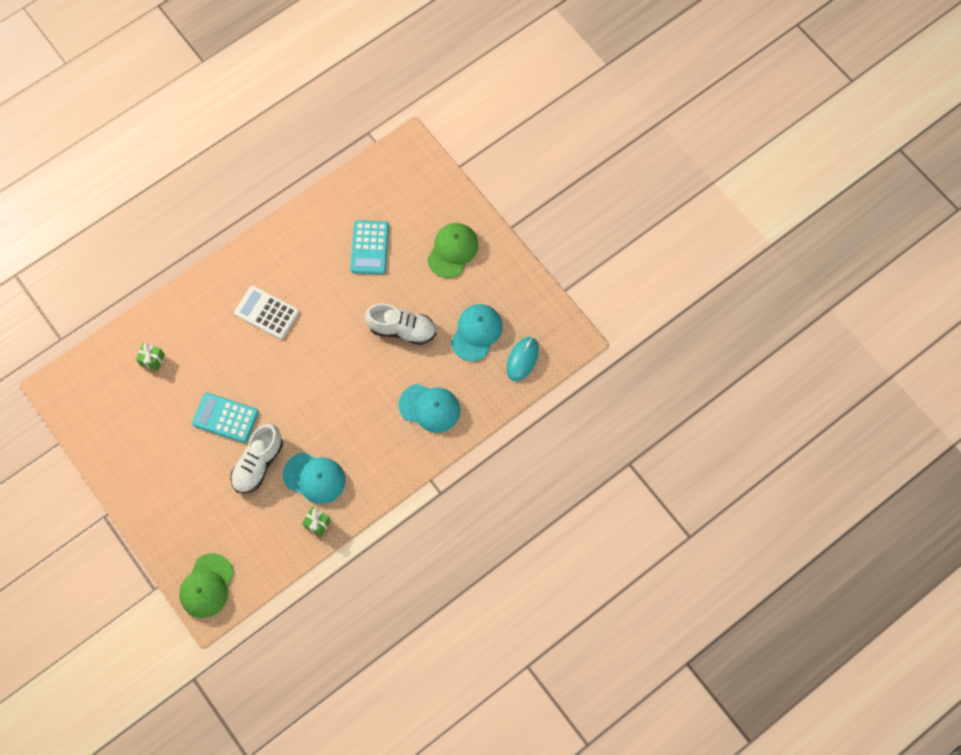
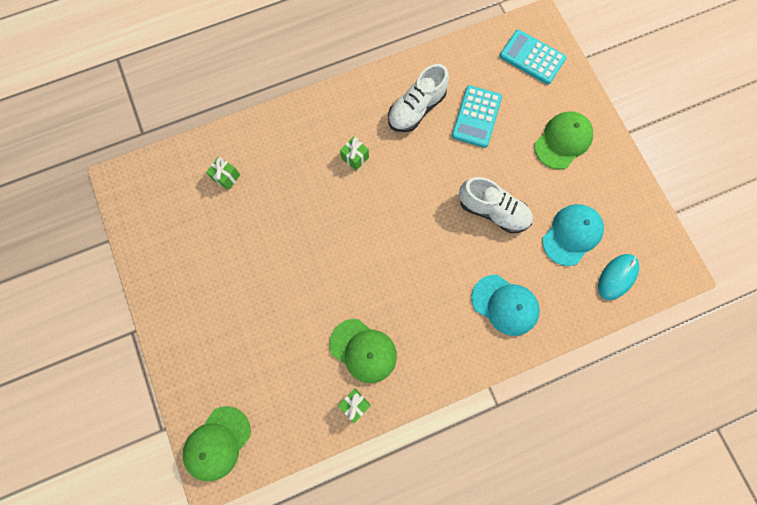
camera: 15 degrees right, 5 degrees up
turquoise calculator [192,393,259,443] -> turquoise calculator moved to [500,30,567,84]
white shoe [230,424,283,494] -> white shoe moved to [388,64,449,132]
white calculator [234,286,299,339] -> green gift [340,137,369,171]
turquoise cap [283,452,345,504] -> green cap [329,319,397,383]

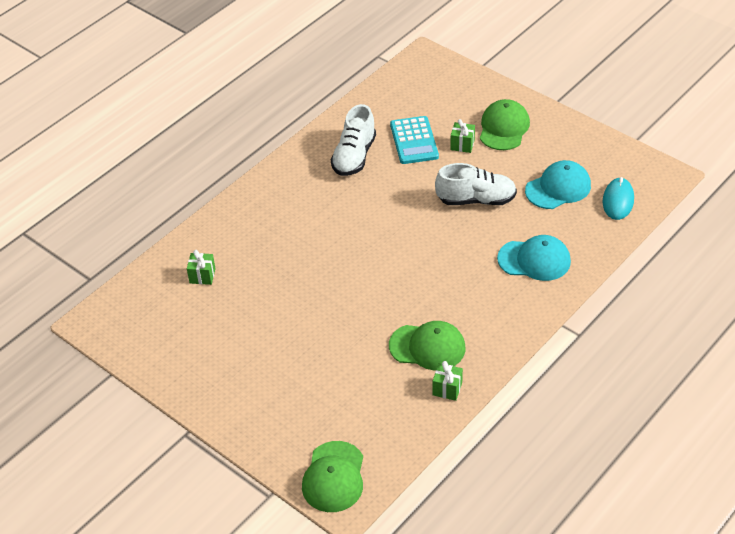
camera: 25 degrees left, 30 degrees down
green gift [340,137,369,171] -> green gift moved to [450,119,475,153]
turquoise calculator [500,30,567,84] -> none
turquoise cap [542,204,604,266] -> turquoise cap turned 45 degrees clockwise [525,160,591,209]

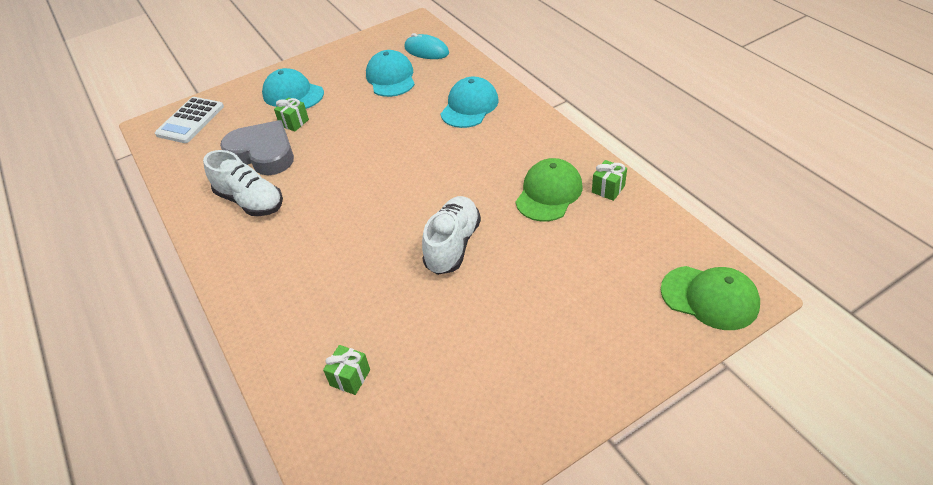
camera: 70 degrees left, 0 degrees up
turquoise calculator [390,116,439,164] -> grey heart [220,120,294,175]
white shoe [435,163,517,205] -> white shoe moved to [422,196,481,275]
green cap [480,99,530,150] -> turquoise cap [262,68,324,109]
none -> white calculator [155,97,224,143]

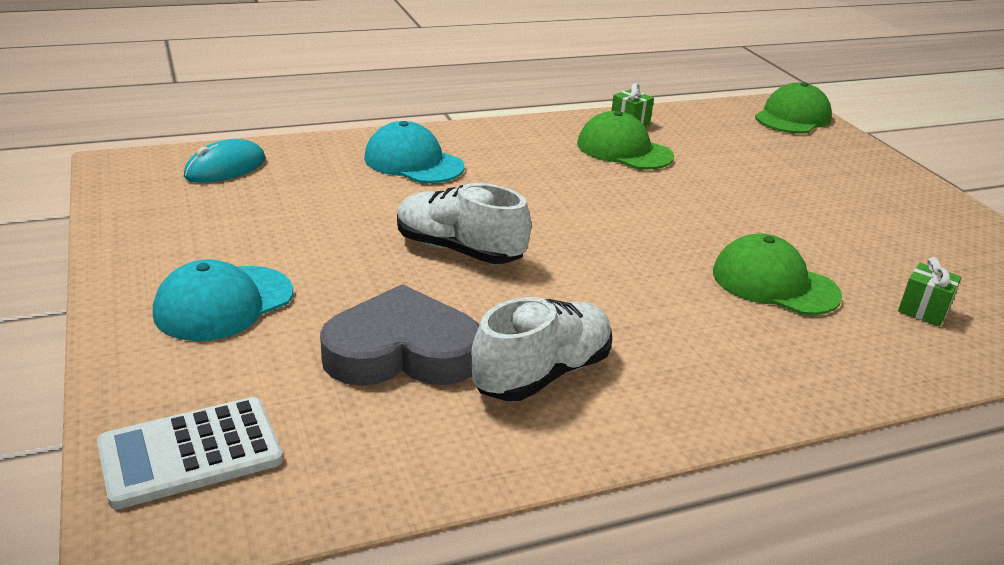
camera: 85 degrees left, 15 degrees down
white calculator [155,97,224,143] -> white calculator turned 120 degrees clockwise [97,397,283,509]
grey heart [220,120,294,175] -> grey heart turned 45 degrees clockwise [320,284,479,386]
green gift [274,97,309,132] -> none
turquoise cap [366,50,415,97] -> none
white shoe [422,196,481,275] -> white shoe moved to [397,183,531,264]
none -> green cap [713,233,842,315]

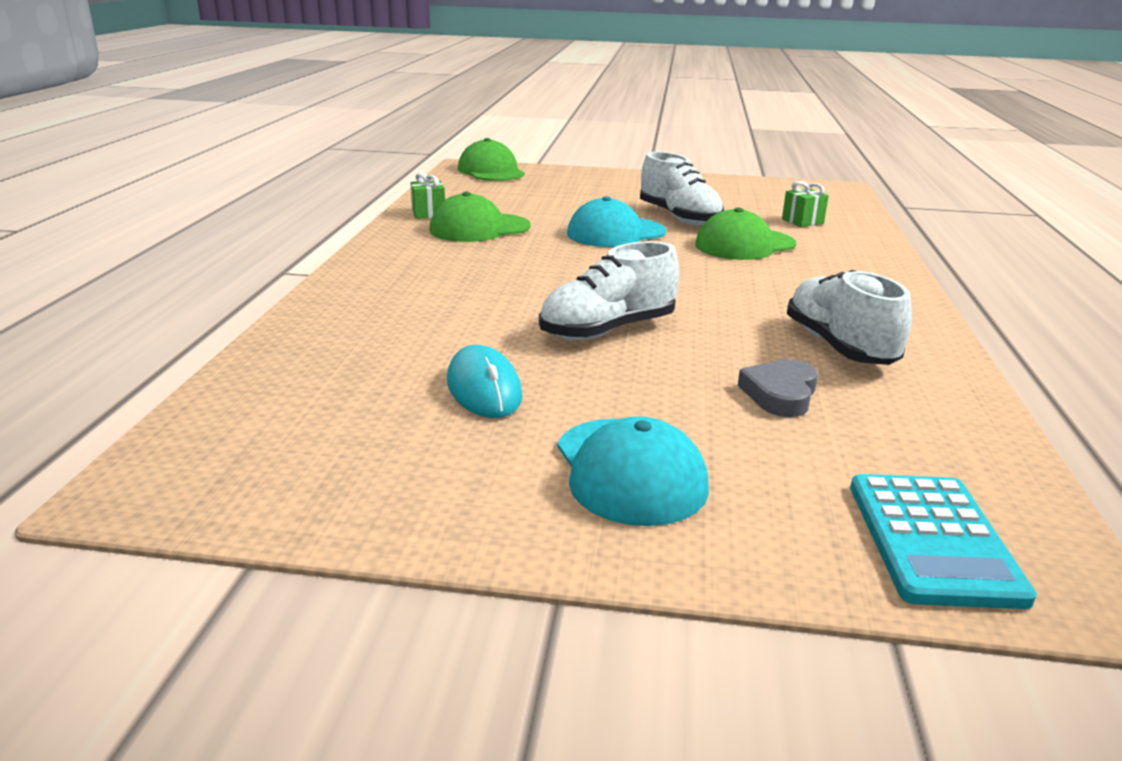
camera: 60 degrees left, 5 degrees down
white calculator [97,397,283,509] -> turquoise calculator [850,474,1037,609]
turquoise mouse [184,139,265,183] -> turquoise mouse moved to [447,345,522,418]
grey heart [320,284,479,386] -> grey heart [738,359,818,417], size x0.55
turquoise cap [364,121,464,183] -> turquoise cap moved to [567,196,666,247]
none -> white shoe [640,152,724,225]

